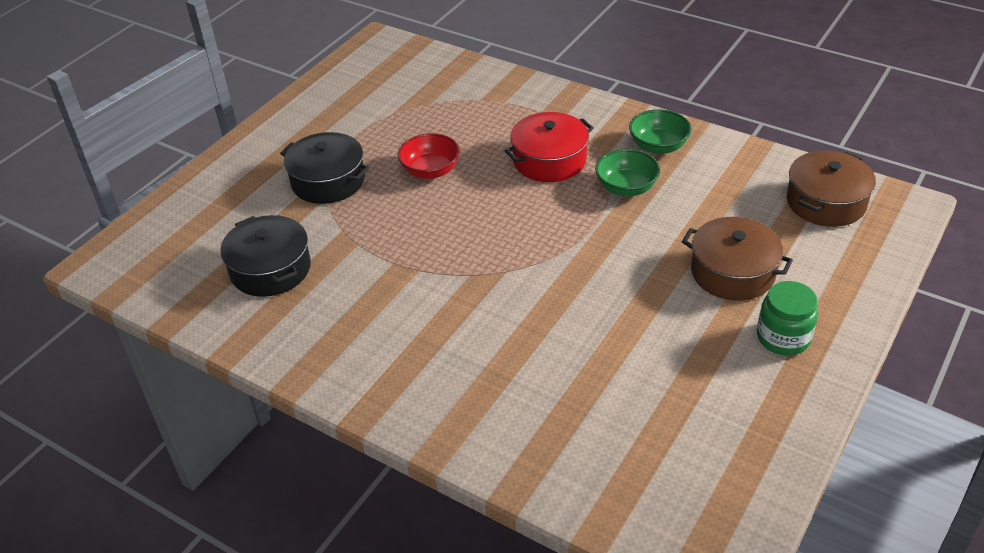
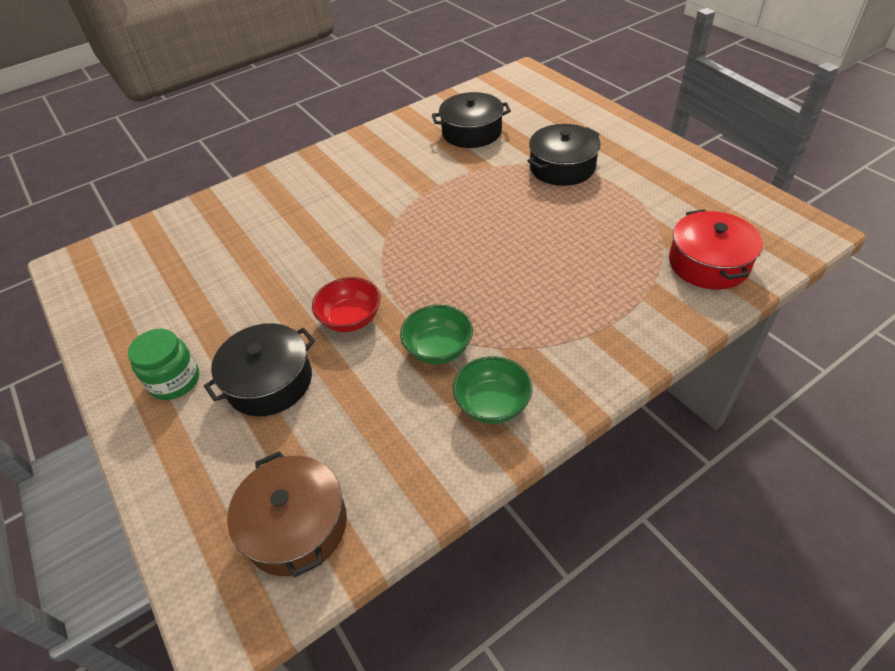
camera: 115 degrees right, 5 degrees up
red bowl [398,133,460,179] -> red bowl moved to [312,277,381,332]
red pot [505,112,594,182] -> red pot moved to [669,209,763,290]
brown pot [682,217,793,301] -> black pot [204,323,315,416]

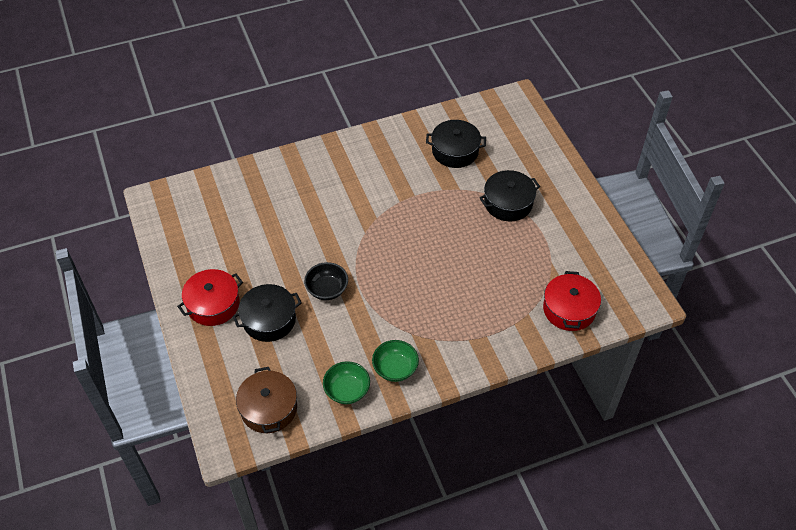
camera: 10 degrees right, 5 degrees up
green jar [128,329,199,400] -> red pot [177,269,243,326]
red bowl [312,277,381,332] -> black bowl [304,262,348,300]
green bowl [400,305,473,364] -> green bowl moved to [323,361,370,404]

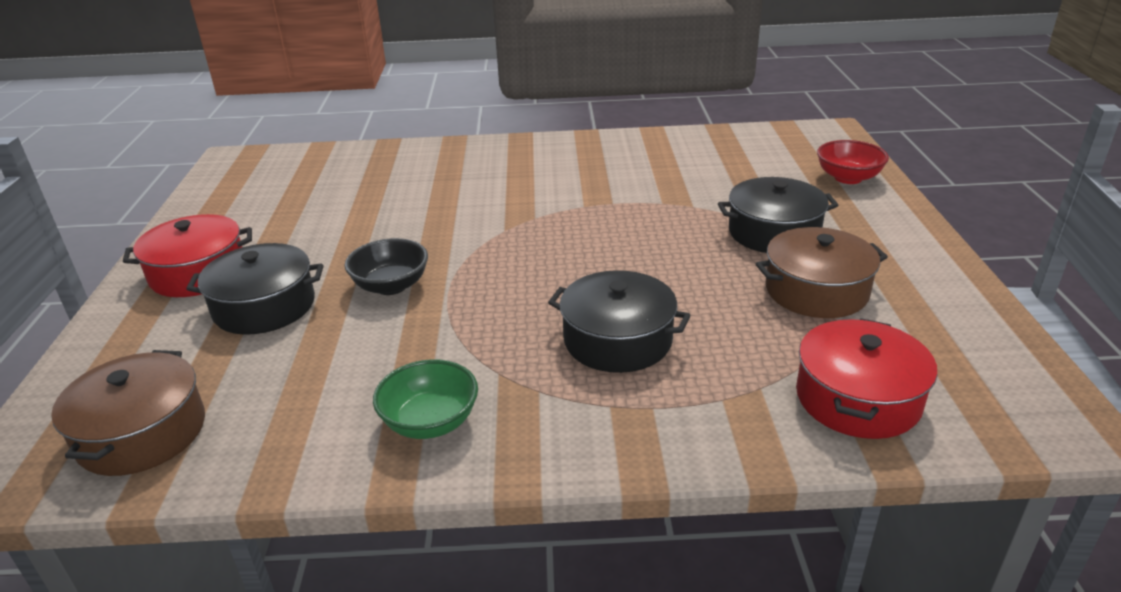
camera: 20 degrees right, 20 degrees down
green bowl [323,361,370,404] -> none
black pot [426,120,486,168] -> black pot moved to [548,270,691,373]
none -> brown pot [756,227,888,318]
none -> red bowl [817,140,889,184]

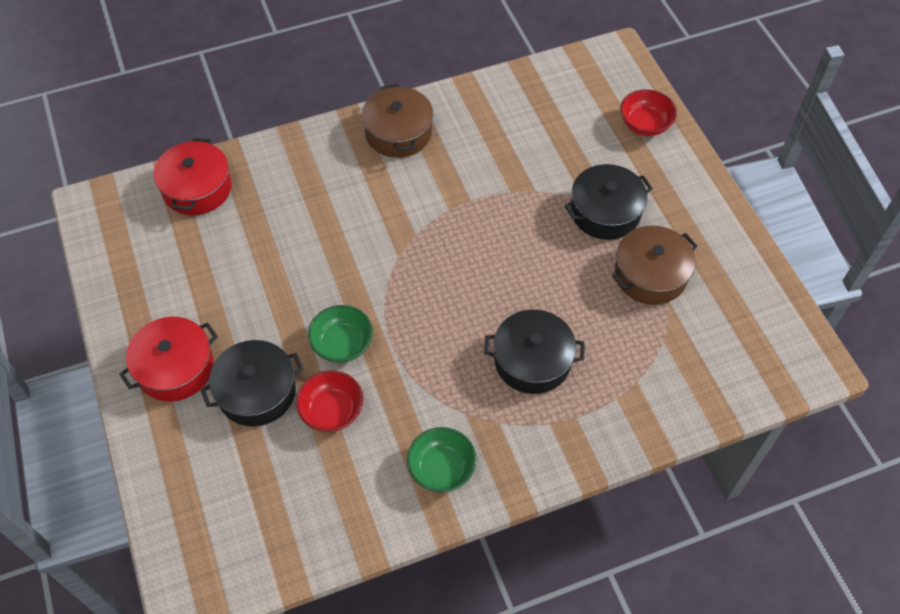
camera: 20 degrees left, 25 degrees up
brown pot [51,350,205,476] -> brown pot moved to [362,84,433,158]
black bowl [345,238,428,295] -> green bowl [308,305,373,363]
red pot [796,318,937,439] -> red pot moved to [154,138,232,215]
none -> red bowl [296,370,363,432]

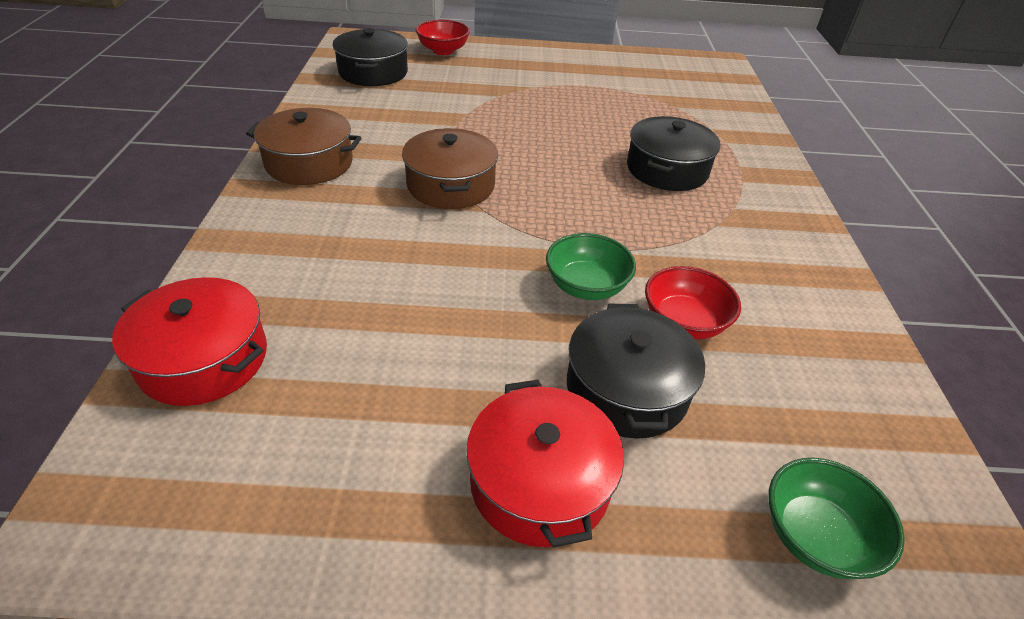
camera: 70 degrees left, 15 degrees down
green bowl [407,427,477,492] -> green bowl moved to [768,457,905,579]
black pot [565,164,653,240] -> black pot moved to [332,28,408,86]
brown pot [612,225,698,305] -> brown pot moved to [402,128,498,209]

